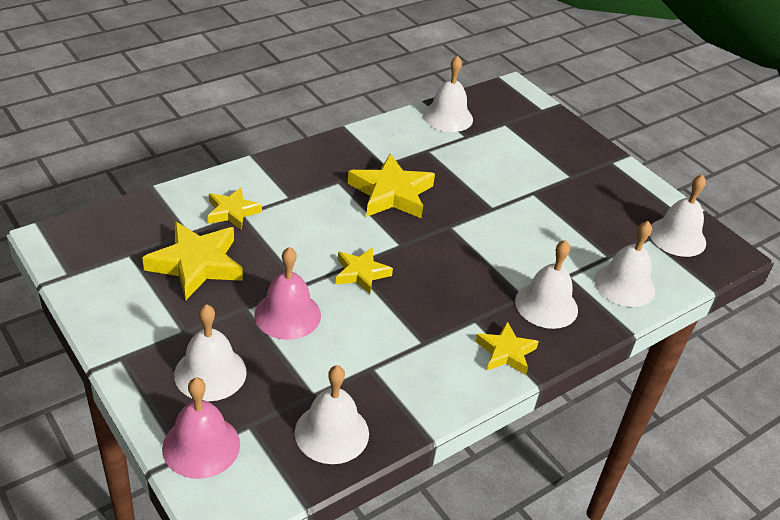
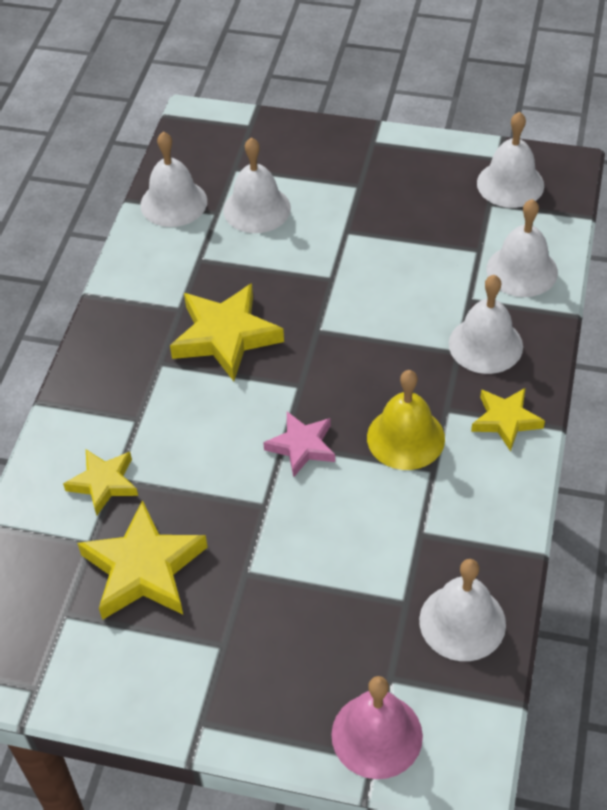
camera: 35 degrees left, 10 degrees up
white bell [174,304,247,401] -> white bell moved to [223,137,291,233]
pink bell [254,247,321,340] -> none
yellow star [336,247,393,295] -> pink star [263,412,335,478]
none -> yellow bell [367,370,445,470]

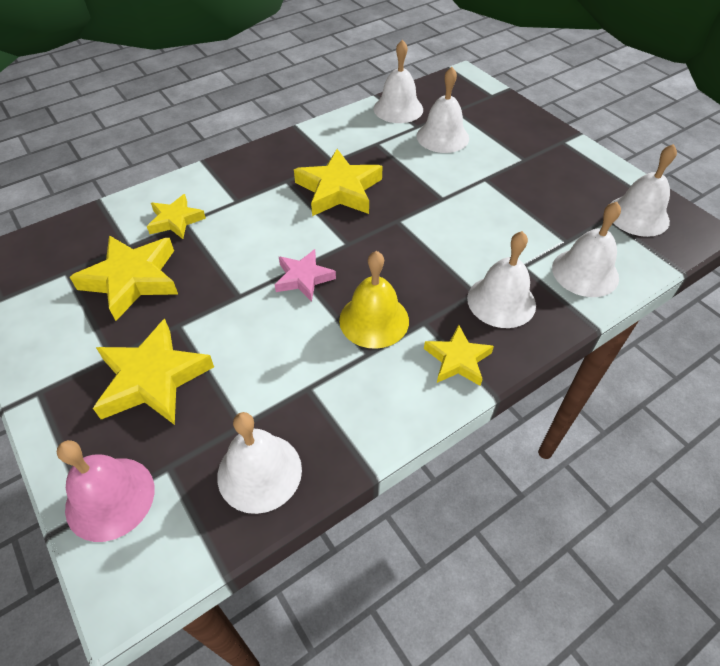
camera: 40 degrees right, 0 degrees up
none -> yellow star [93,319,214,425]

